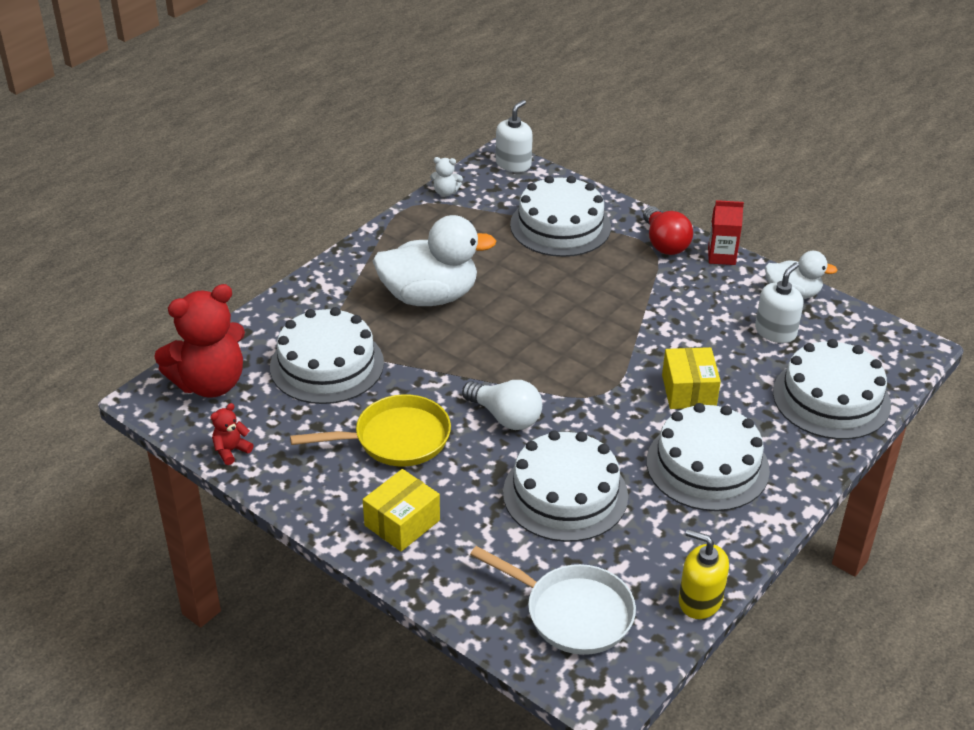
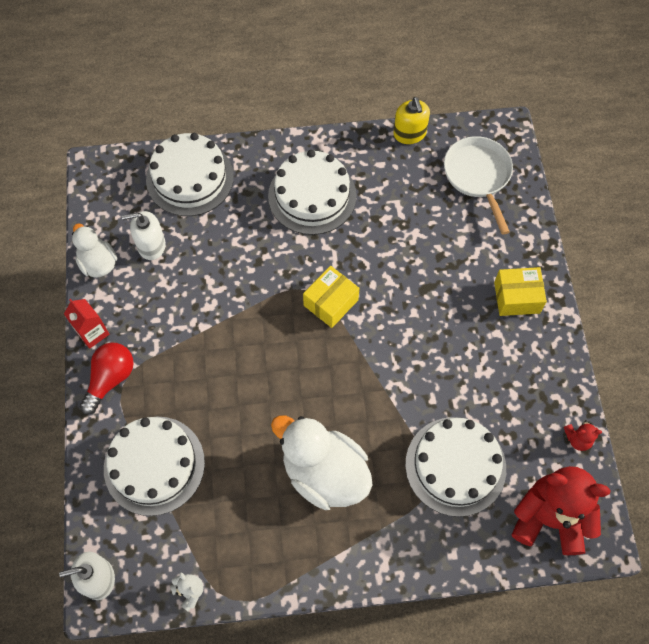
camera: 135 degrees left, 25 degrees up
yellow pan [290,394,451,467] -> none
white light bulb [462,380,542,430] -> none
white cake [503,430,628,542] -> none
yellow box [662,347,721,409] -> yellow box moved to [303,266,359,328]

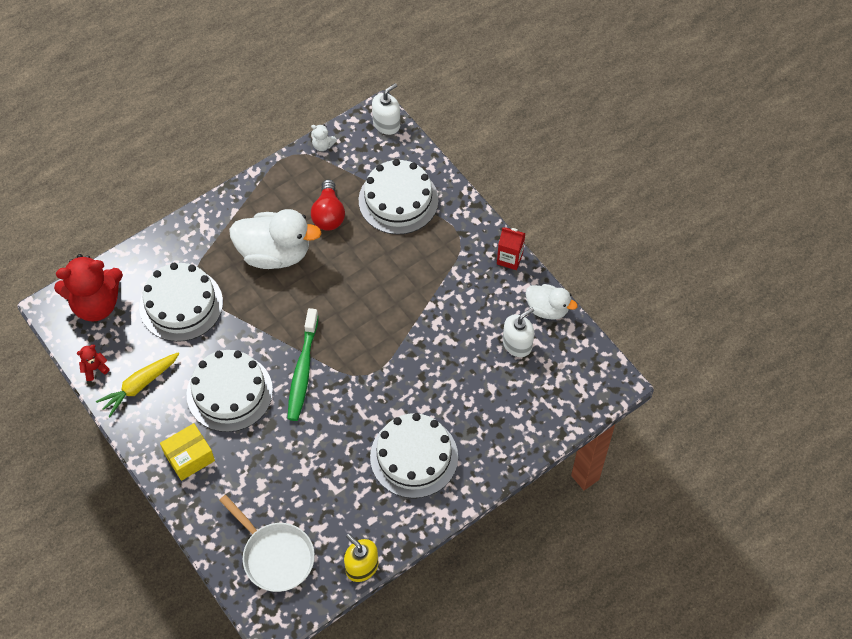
camera: 150 degrees right, 5 degrees down
red light bulb [80,342,134,415] -> red light bulb moved to [311,179,345,231]
white cake [146,133,234,216] -> white cake moved to [187,350,273,432]
yellow box [303,266,359,328] -> none
none -> yellow carrot [96,352,179,417]
none -> green toothbrush [287,308,319,421]

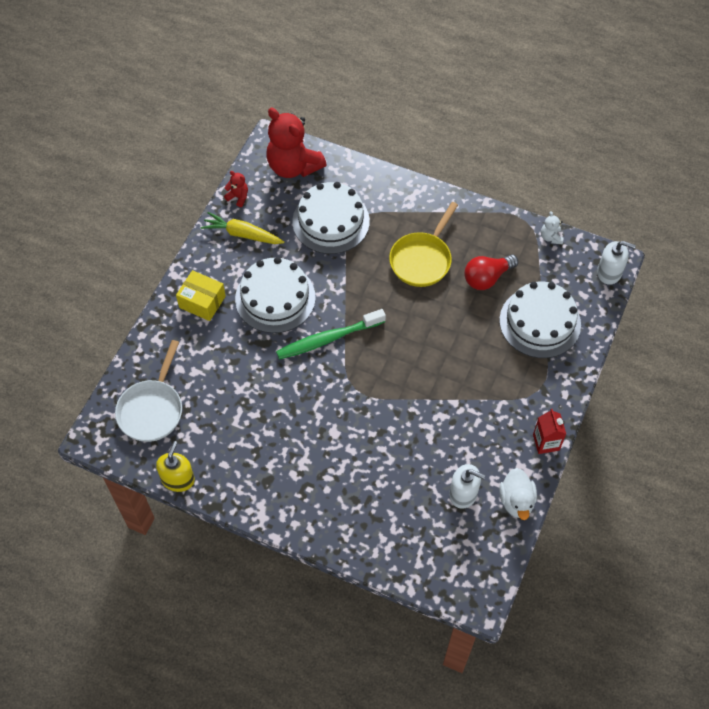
camera: 60 degrees right, 0 degrees up
white duck [229,209,322,269] -> yellow pan [389,202,458,287]
white cake [370,413,458,498] -> none

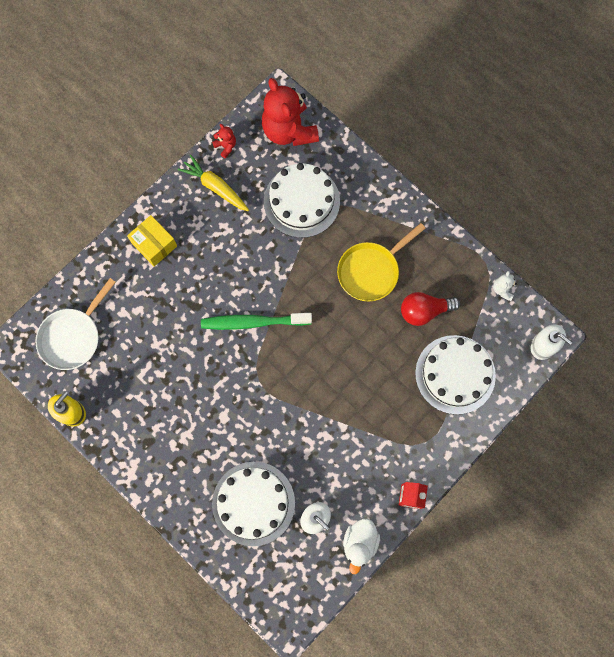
camera: 20 degrees right, 15 degrees up
white cake [235,257,316,333] -> white cake moved to [212,462,295,546]

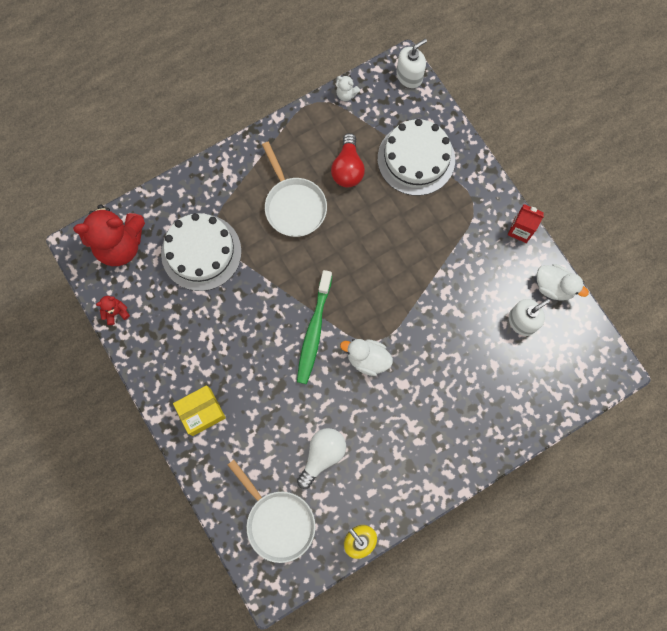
camera: 75 degrees left, 0 degrees up
yellow carrot [178,155,249,211] -> none
white cake [212,462,295,546] -> none
yellow pan [337,223,426,301] -> white pan [262,142,327,237]
none -> white light bulb [297,428,346,489]
none -> white duck [340,339,393,376]

